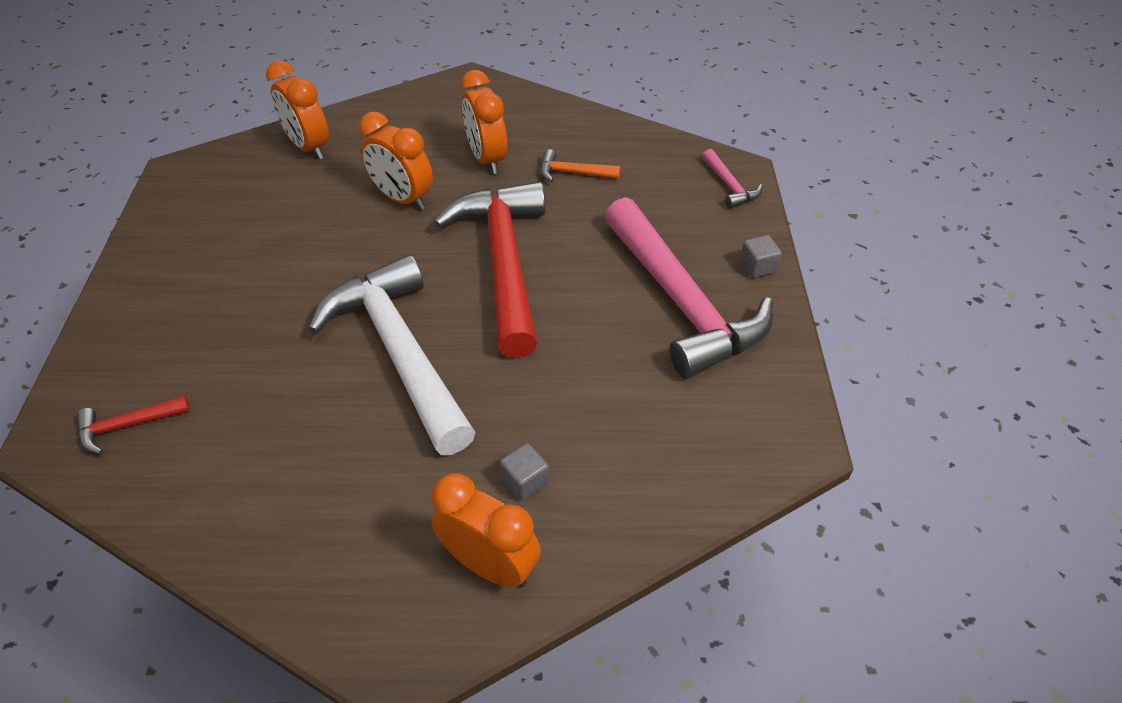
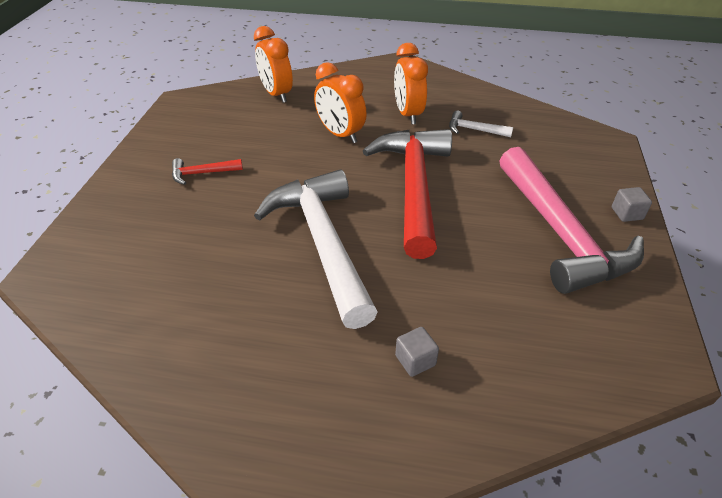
camera: 10 degrees right, 5 degrees down
red hammer [77,395,190,454] -> red hammer moved to [172,158,243,185]
orange clock [431,473,541,588] -> none
orange hammer [541,149,620,182] -> white hammer [449,111,513,137]
pink hammer [702,149,762,208] -> none

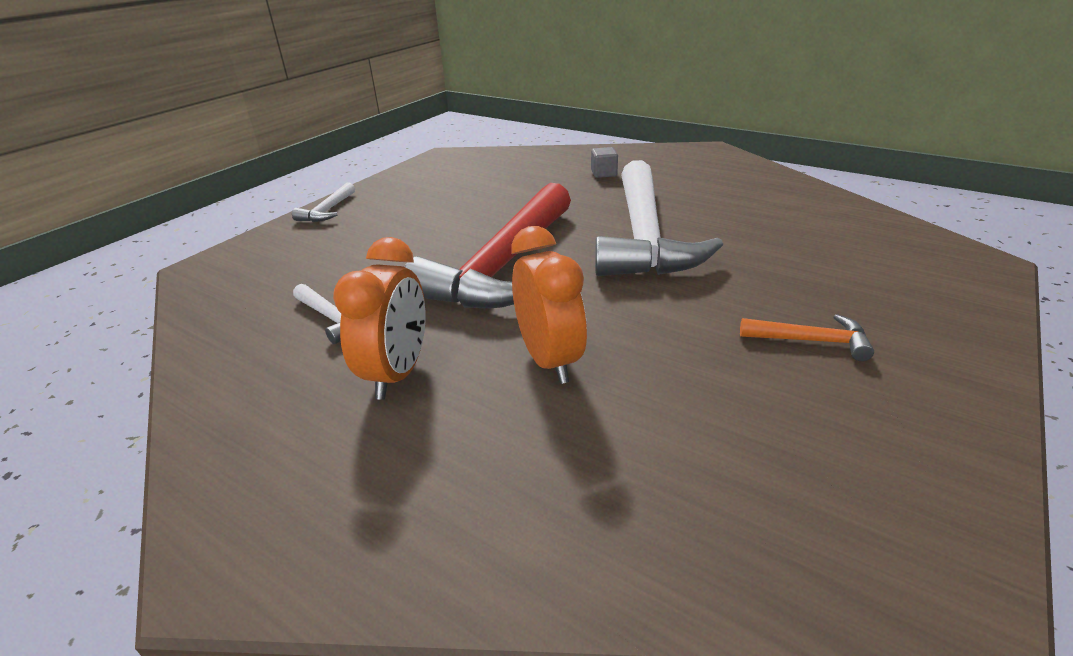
camera: 155 degrees left, 10 degrees down
red hammer [172,158,243,185] -> orange hammer [740,314,874,361]
orange clock [254,26,293,103] -> none
pink hammer [499,147,644,294] -> none
grey cube [612,187,652,222] -> white hammer [292,182,355,222]

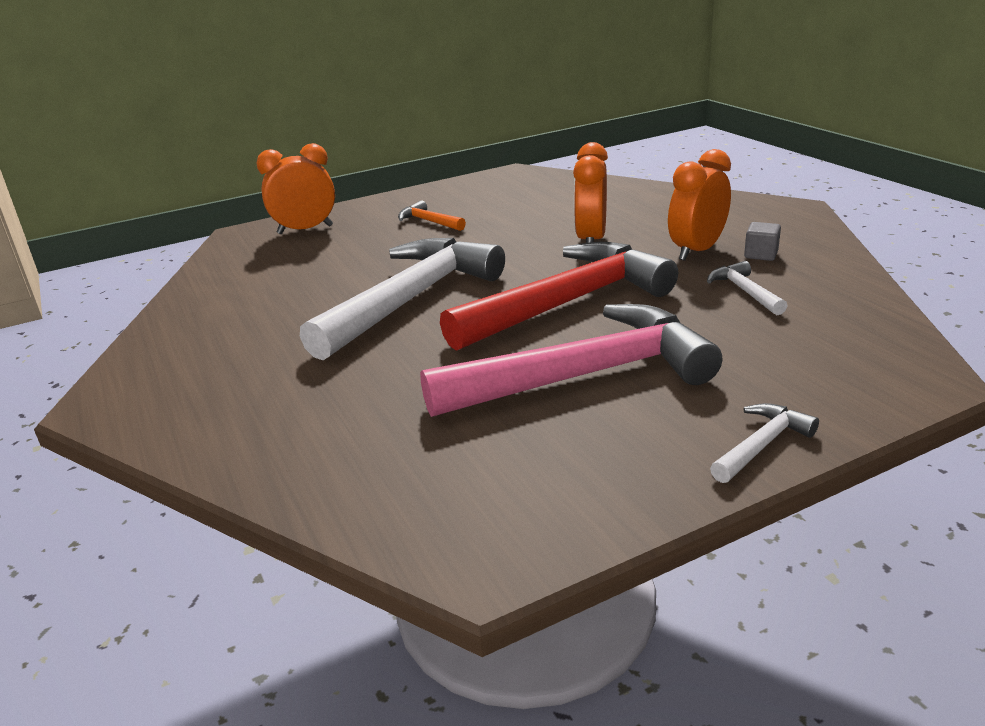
camera: 150 degrees left, 5 degrees down
grey cube [591,147,618,178] -> grey cube moved to [744,222,781,261]
none -> orange clock [257,143,335,234]
none -> pink hammer [420,304,722,417]

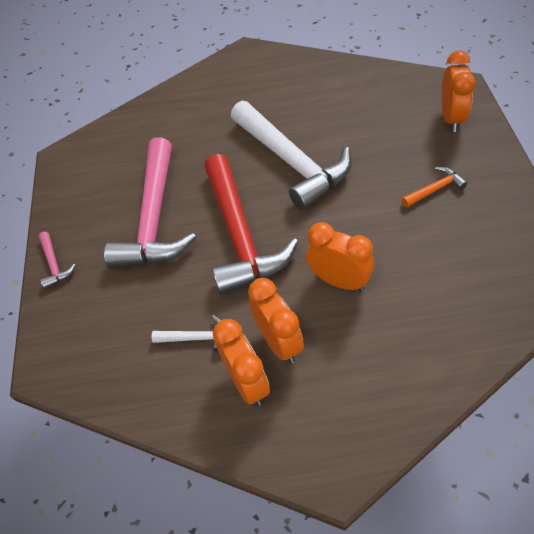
camera: 115 degrees right, 25 degrees up
white hammer [710,403,819,483] -> pink hammer [39,232,76,289]
grey cube [744,222,781,261] -> orange clock [213,319,270,406]

